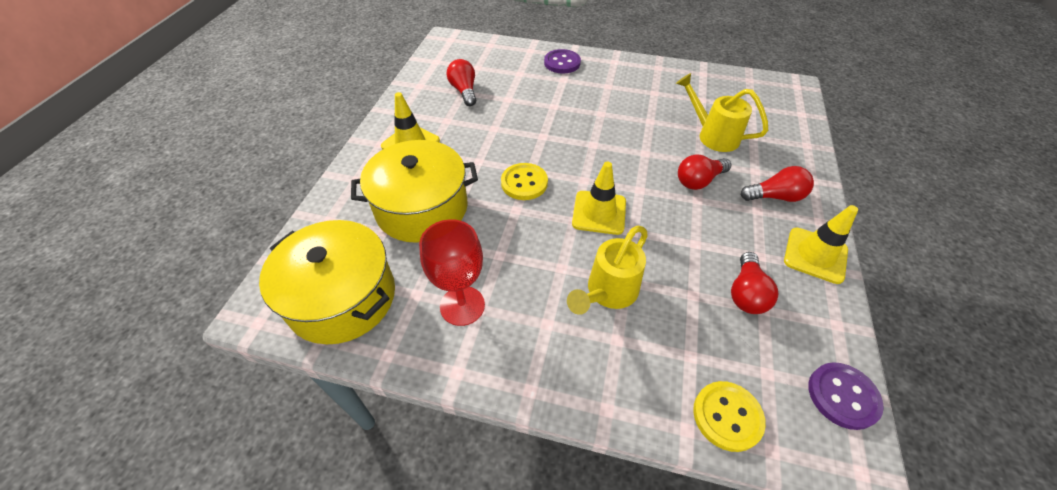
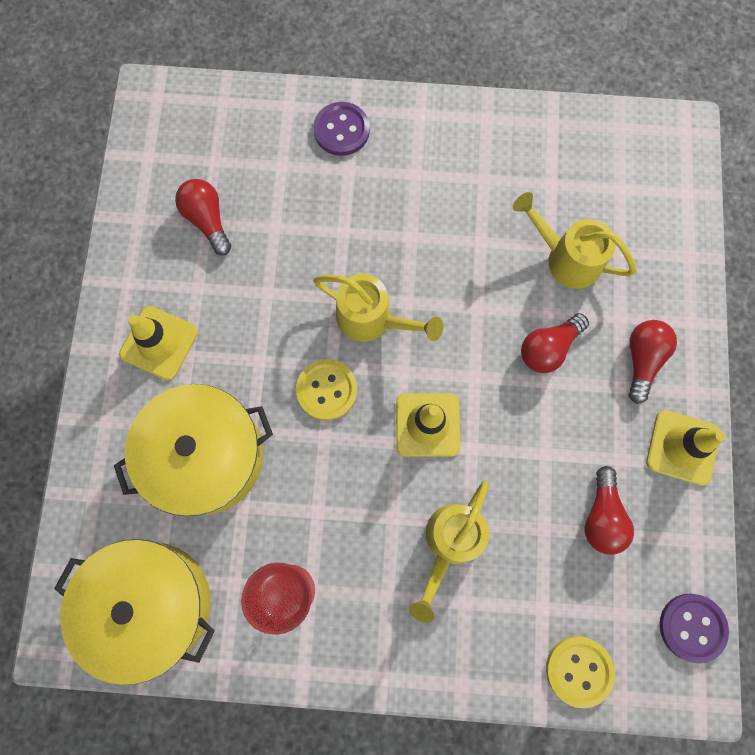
camera: 10 degrees left, 25 degrees up
red light bulb [741,166,814,202] -> red light bulb turned 60 degrees counterclockwise [628,320,677,404]
none -> yellow watering can [313,274,443,342]

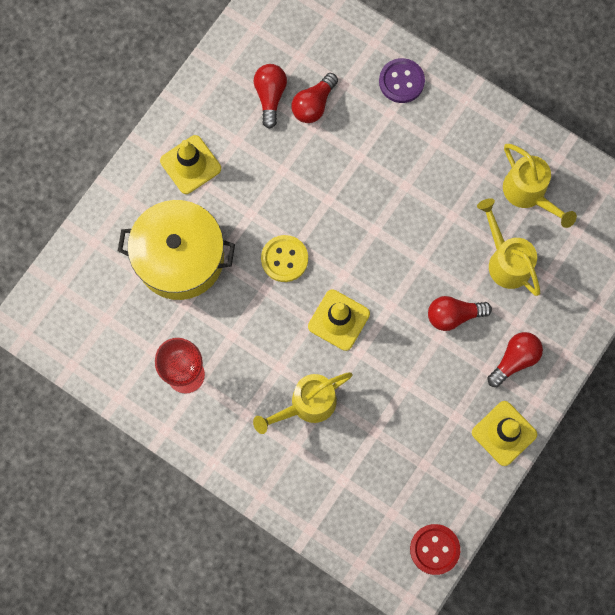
camera: 30 degrees right, 0 degrees up
yellow pot [54,539,215,685] -> none
yellow watering can [313,274,443,342] -> yellow watering can moved to [503,144,577,228]
yellow button [546,636,615,708] -> none
red light bulb [584,466,634,555] -> red light bulb moved to [292,73,338,123]
purple button [660,594,729,664] -> red button [410,524,460,575]

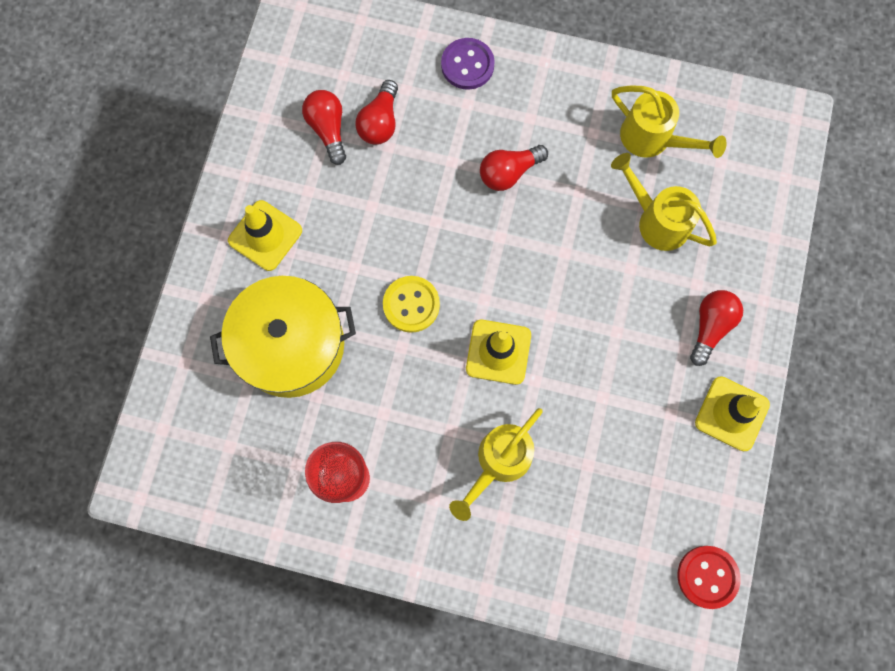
camera: 20 degrees left, 0 degrees up
red light bulb [428,296,492,331] -> red light bulb moved to [480,145,548,191]

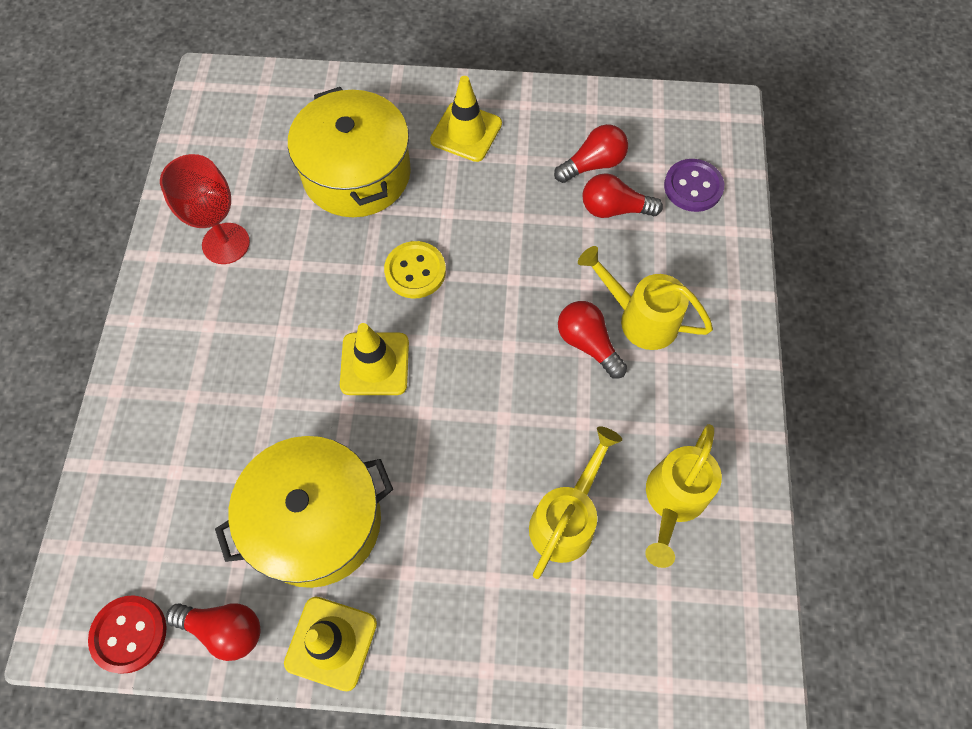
camera: 80 degrees right, 10 degrees down
purple button [441,38,495,90] -> purple button moved to [664,159,724,212]
yellow watering can [449,408,543,521] -> yellow watering can moved to [578,246,713,350]
red light bulb [690,290,743,366] -> red light bulb moved to [166,603,260,661]
none -> yellow pot [215,436,393,588]

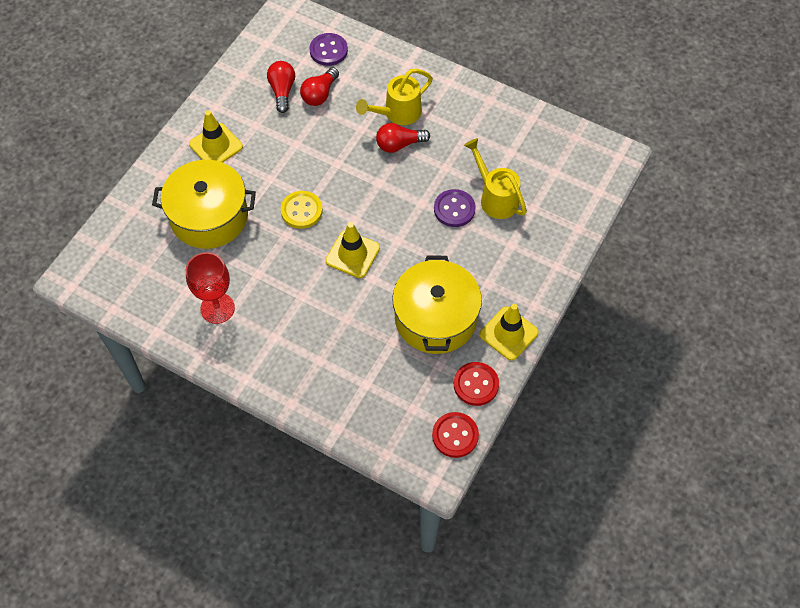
camera: 65 degrees left, 5 degrees down
red light bulb [166,603,260,661] -> red button [454,362,499,406]
yellow watering can [645,424,722,568] -> none
none -> purple button [434,189,476,227]

